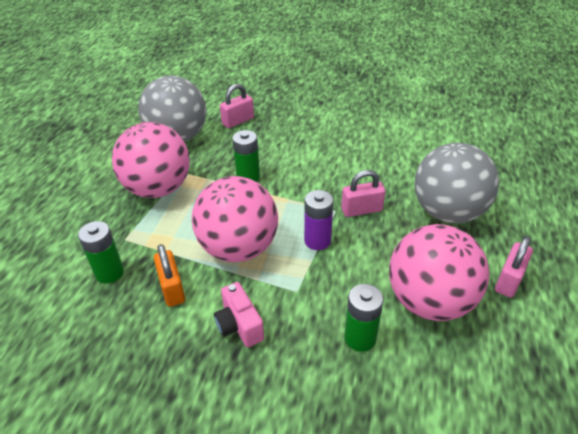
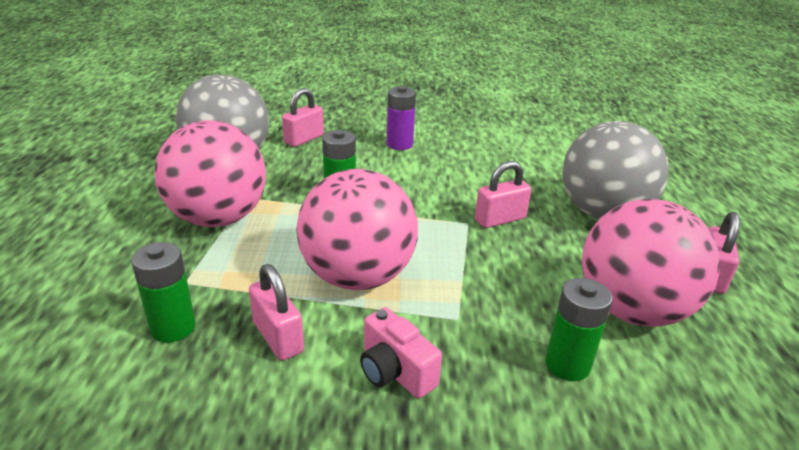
camera: 15 degrees left, 10 degrees down
orange padlock [154,244,185,307] -> pink padlock [249,264,304,361]
purple battery [304,190,333,250] -> purple battery moved to [387,86,416,150]

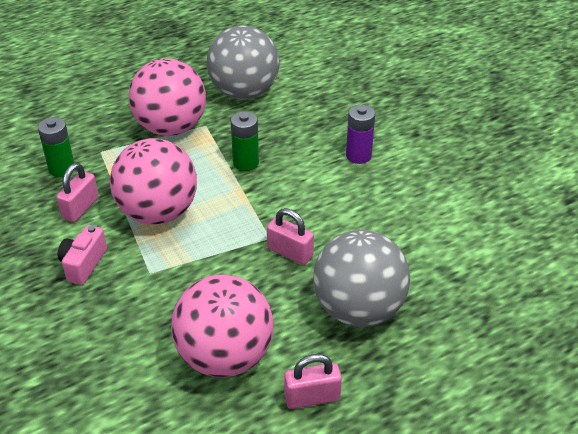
camera: 60 degrees right, 10 degrees up
pink padlock [282,88,324,147] -> none
green battery [545,278,613,381] -> none

